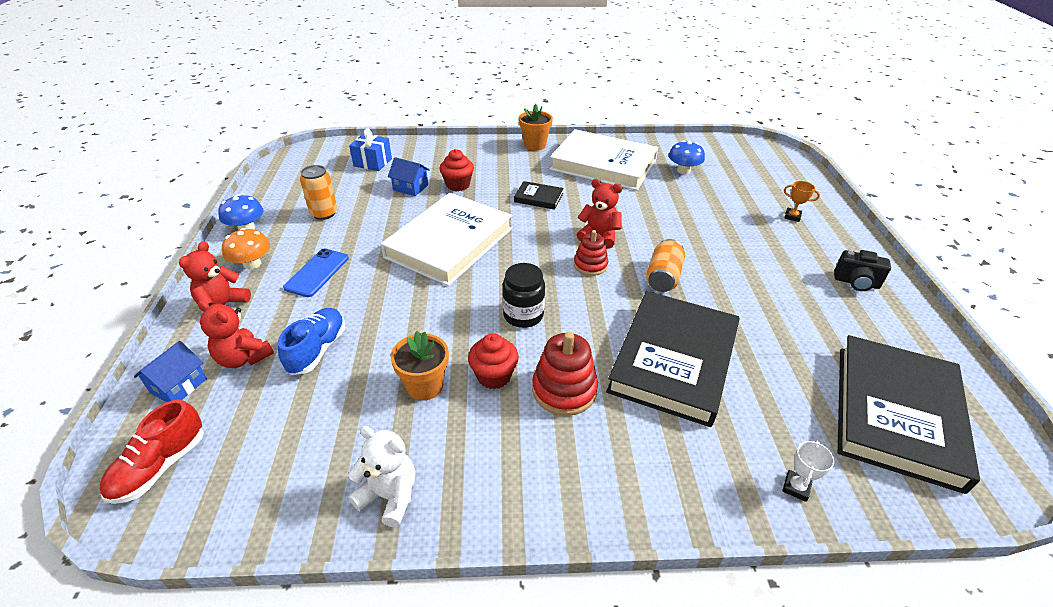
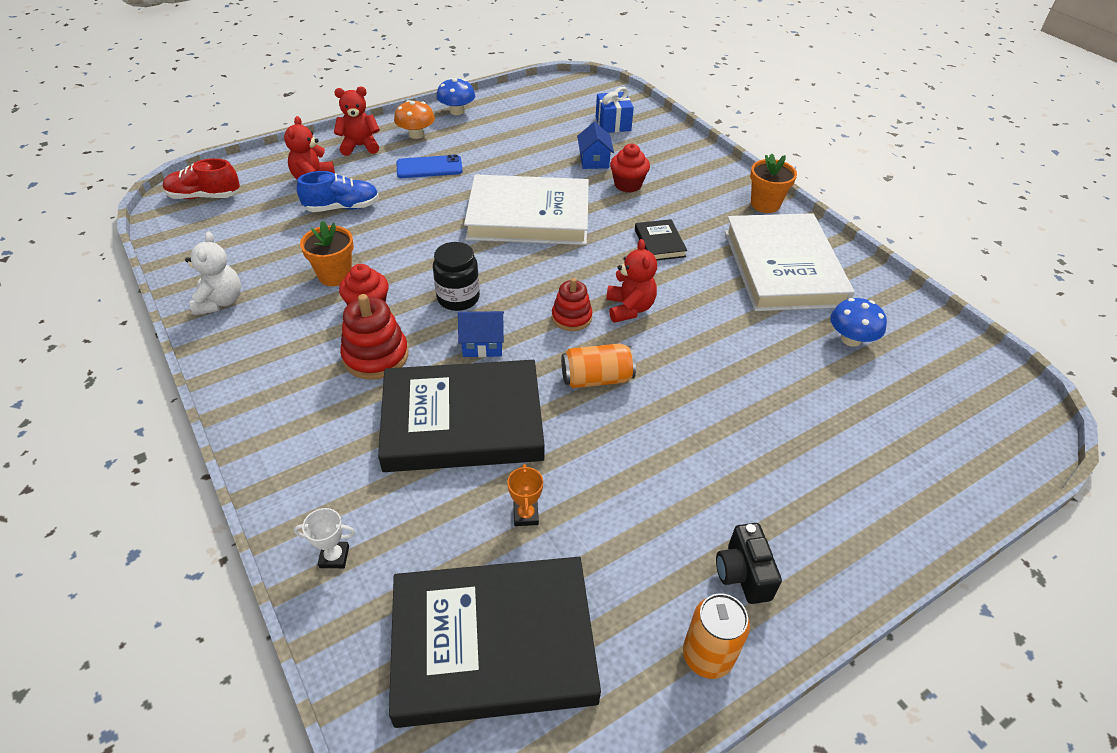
camera: 60 degrees right, 5 degrees up
blue house [134,341,207,402] -> blue house moved to [458,311,504,357]
orange can [300,165,337,220] -> orange can moved to [683,593,750,679]
orange trophy [784,181,820,222] -> orange trophy moved to [507,464,543,526]

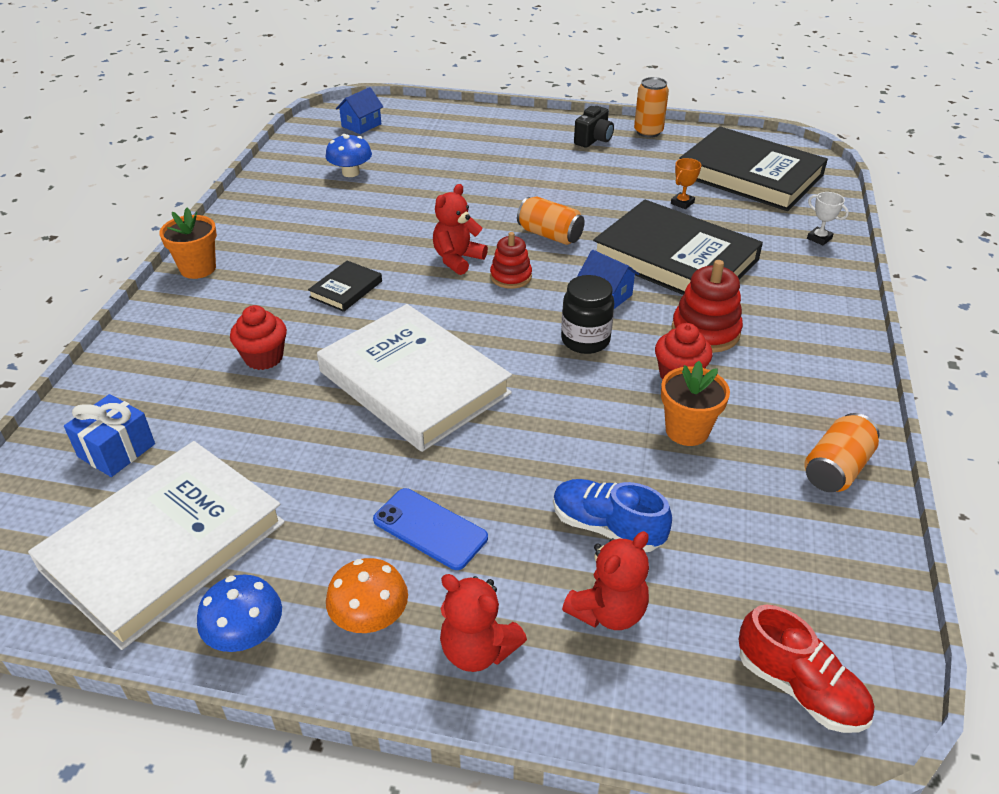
camera: 135 degrees left, 5 degrees down
white teddy bear [185,232,241,315] -> orange can [805,413,880,492]
blue house [577,122,614,169] -> blue house moved to [336,87,384,134]
white book [725,213,855,311] -> white book moved to [28,441,285,650]

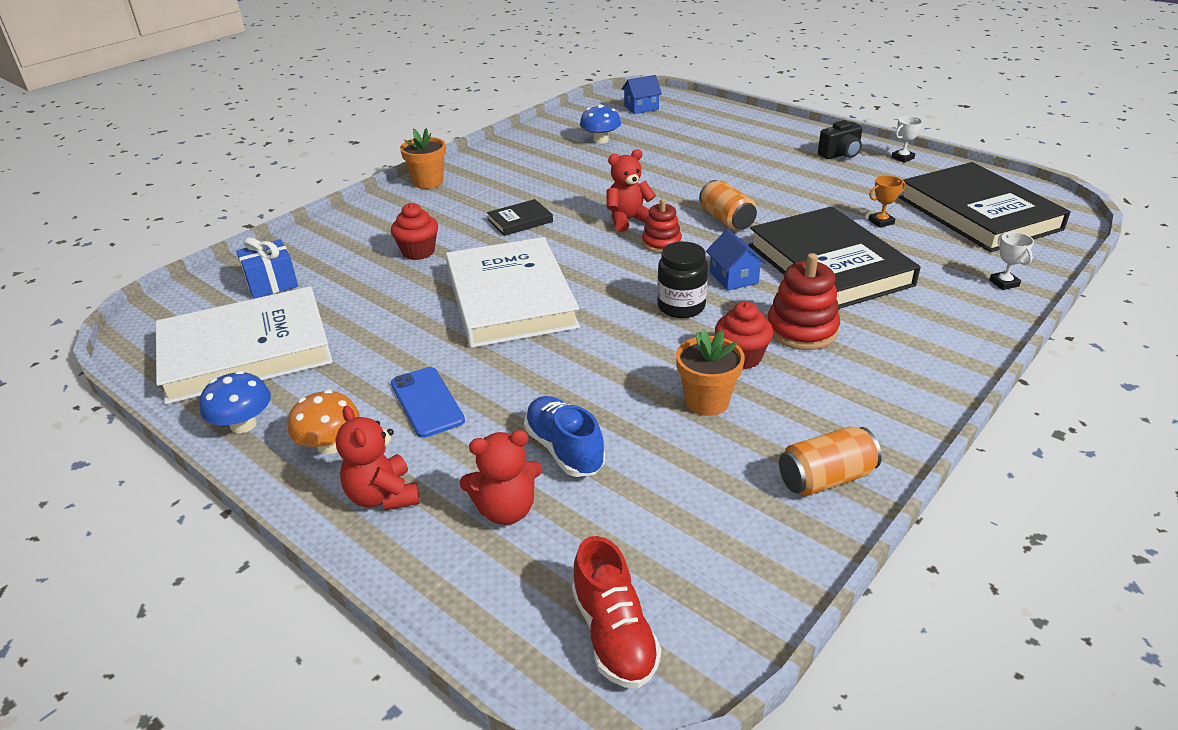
camera: 30 degrees right, 5 degrees down
orange can [634,77,669,138] -> white trophy [891,116,923,163]

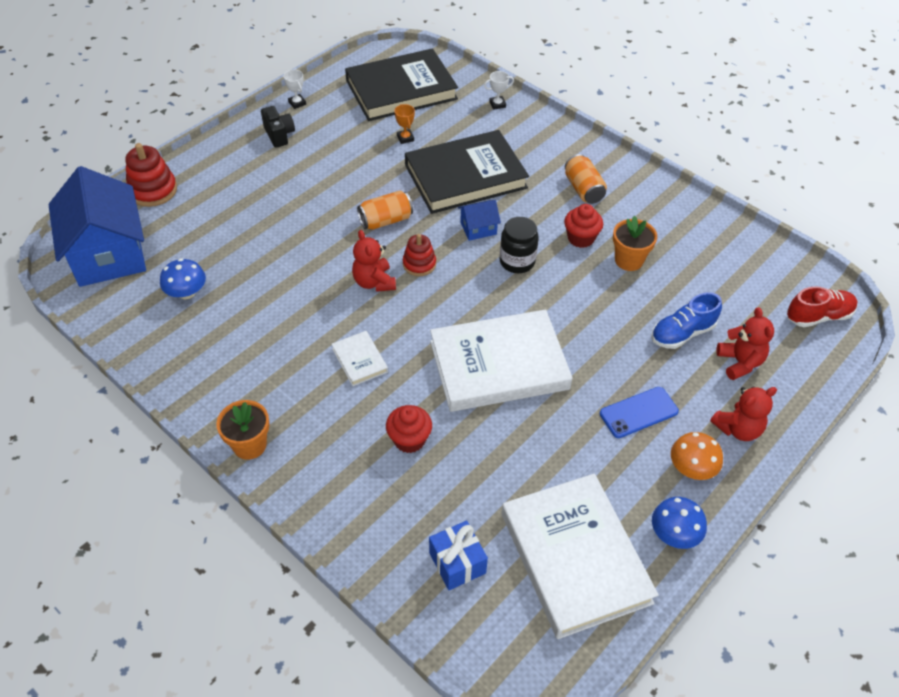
camera: 90 degrees left, 15 degrees up
black book [487,199,553,236] -> white book [332,331,388,386]
blue house [622,75,662,114] -> blue house [48,166,146,287], size x2.34
red stacking toy [768,253,840,350] -> red stacking toy moved to [125,143,177,207]
orange can [779,427,882,496] -> orange can moved to [565,154,607,204]

